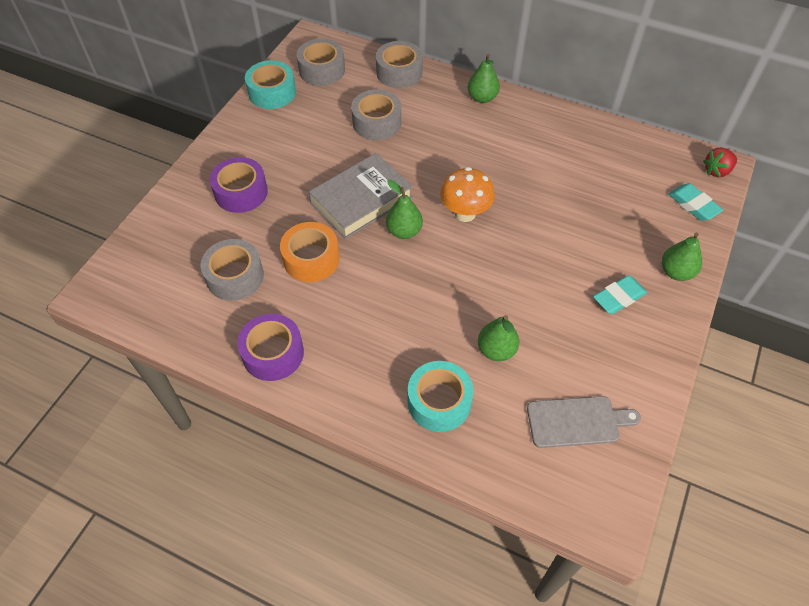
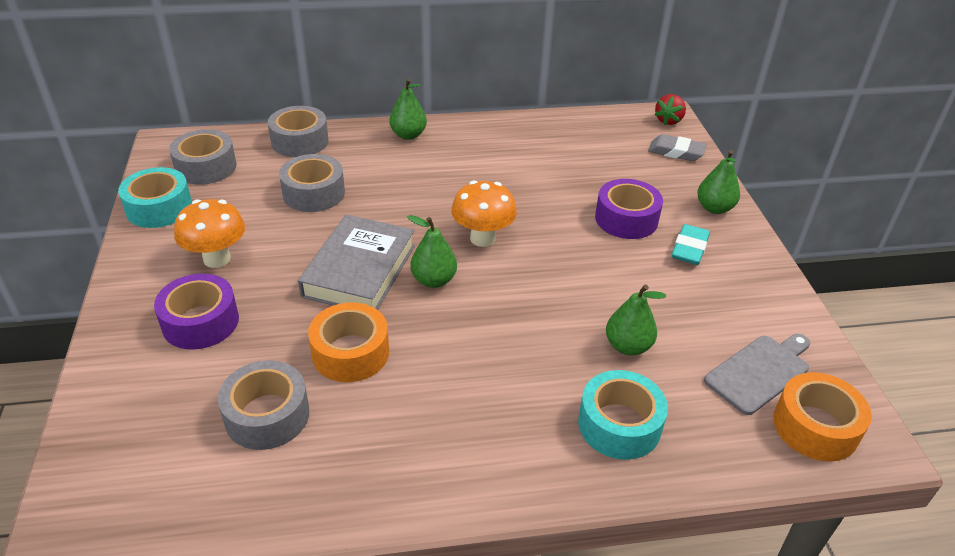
camera: 35 degrees left, 15 degrees down
purple tape [237,314,304,381] -> purple tape moved to [595,179,663,239]
turquoise eraser [668,183,723,221] -> grey eraser [648,134,707,161]
none -> orange mushroom [174,199,245,268]
none -> orange tape [773,372,872,462]

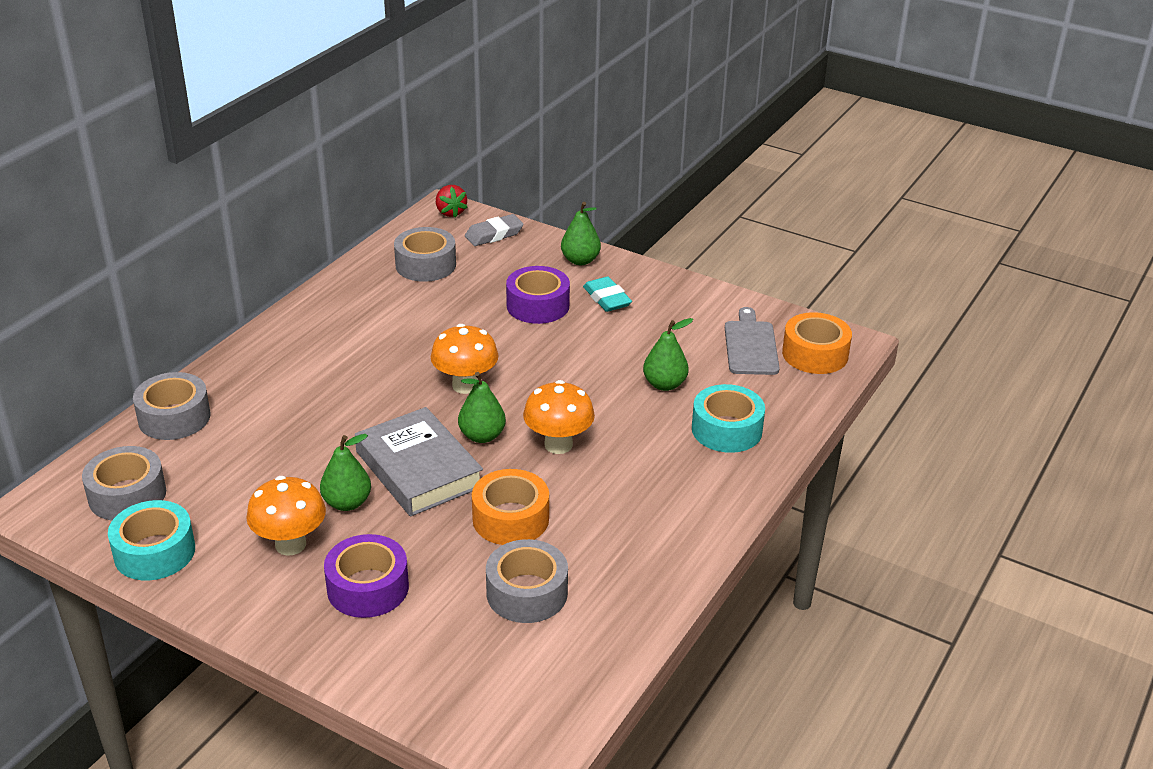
camera: 50 degrees left, 5 degrees down
grey tape [279,154,345,212] -> grey tape moved to [394,227,456,282]
green pear [389,78,427,140] -> green pear moved to [320,434,371,511]
none -> orange mushroom [523,380,595,454]

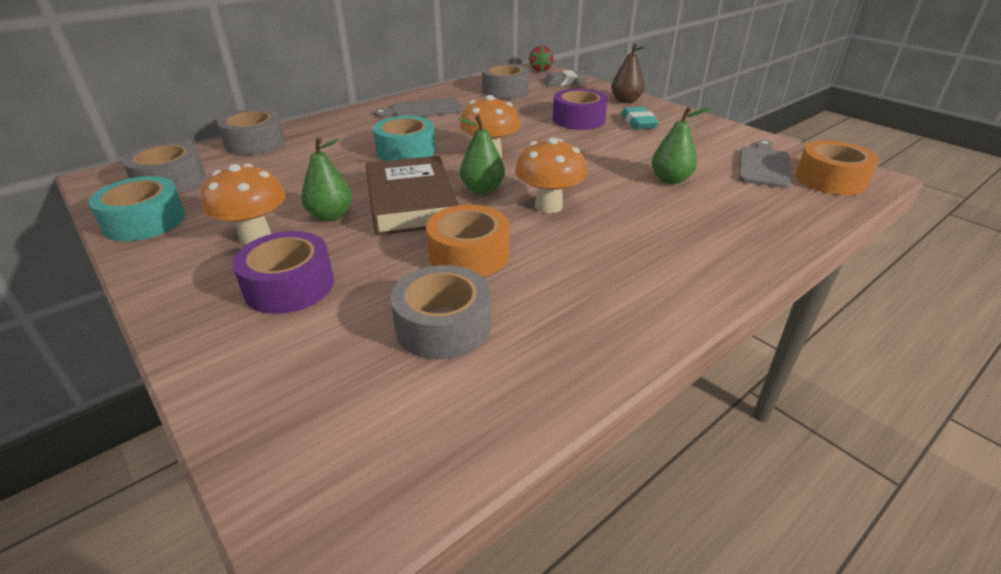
camera: 20 degrees right, 0 degrees up
grey book [355,407,483,517] -> brown book [366,156,459,236]
green pear [561,202,601,265] -> brown pear [611,43,645,103]
turquoise tape [692,384,765,453] -> turquoise tape moved to [373,116,436,161]
none -> grey cutting board [374,97,463,117]

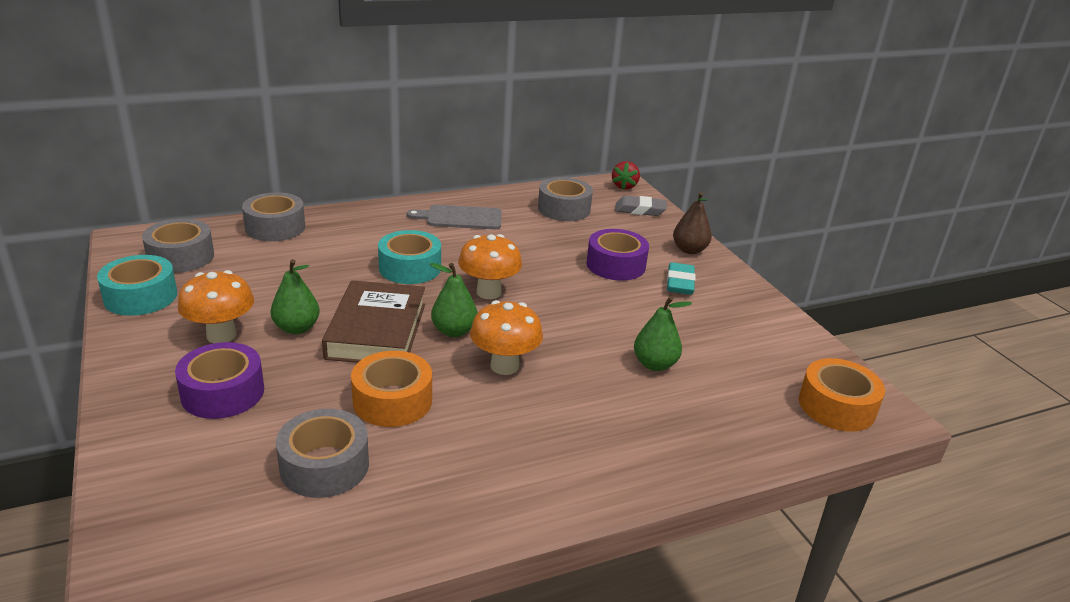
camera: 15 degrees right, 5 degrees down
grey cutting board [738,140,792,188] -> none

